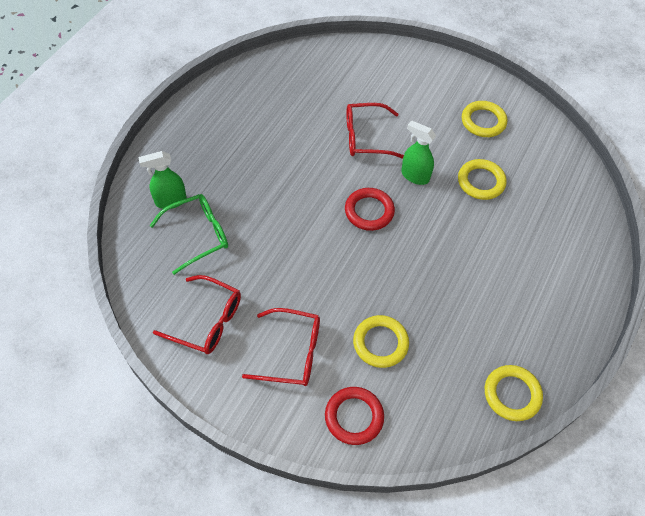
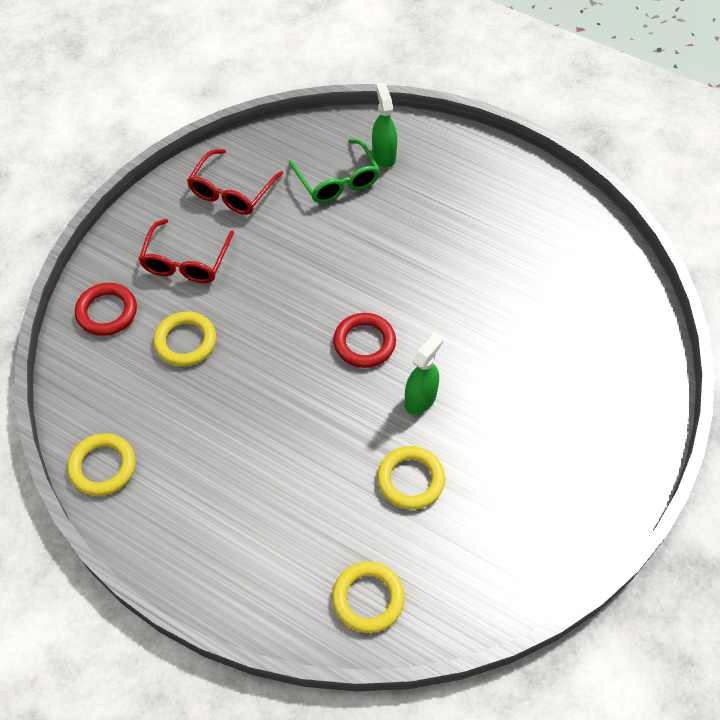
camera: 95 degrees right, 0 degrees up
red glasses [347,103,404,159] -> none
yellow ring [462,101,507,137] -> yellow ring moved to [332,562,405,633]

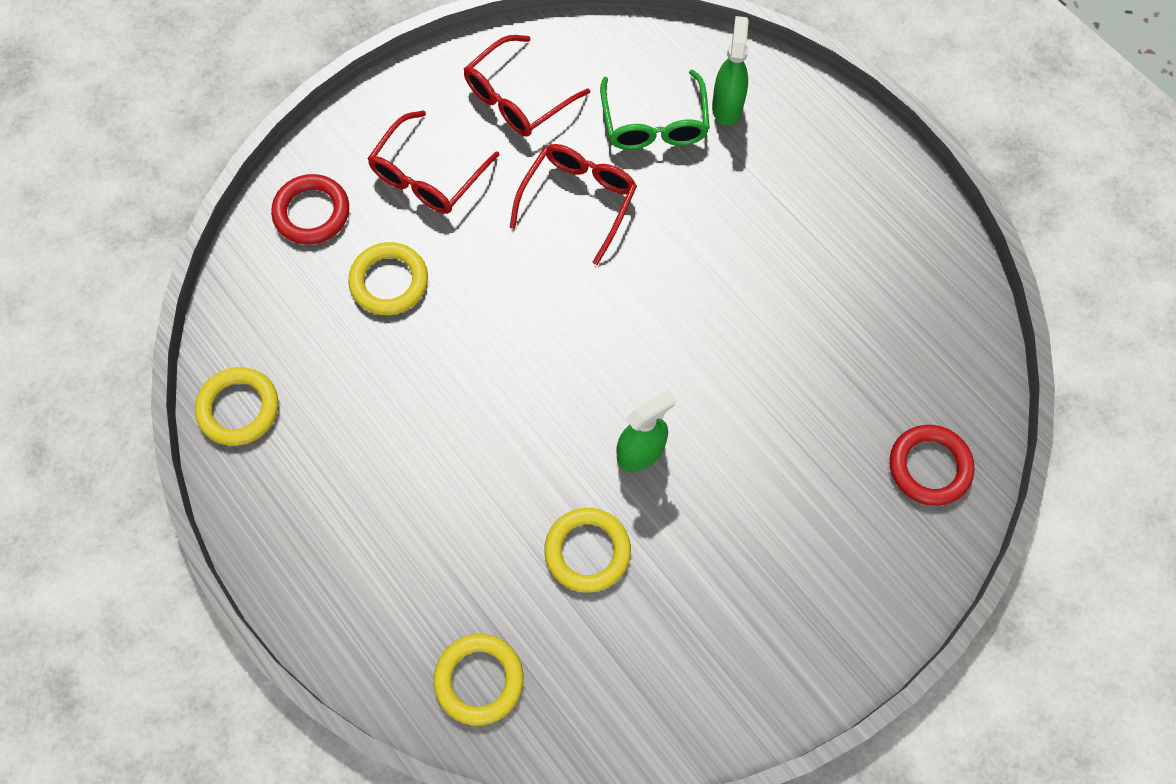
camera: 20 degrees right, 10 degrees up
red ring [333,313,396,368] -> red ring moved to [890,425,975,506]
none -> red glasses [509,144,637,265]

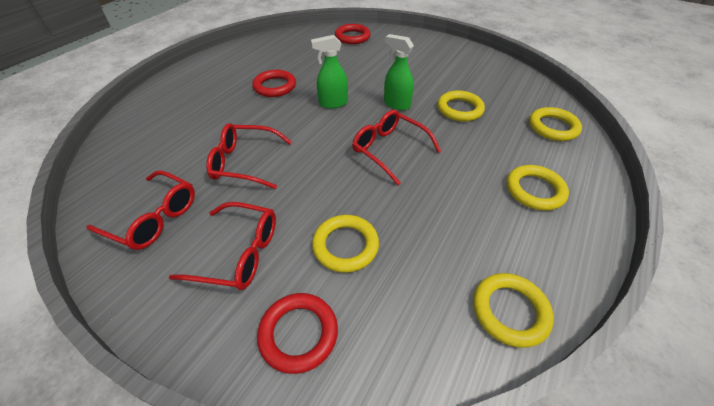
camera: 110 degrees left, 20 degrees down
green glasses [600,70,710,150] -> none
green spray bottle [712,16,749,125] -> green spray bottle moved to [311,35,348,109]
none -> red ring [252,70,296,97]
none -> red glasses [352,110,441,185]
none -> yellow ring [507,165,569,211]

